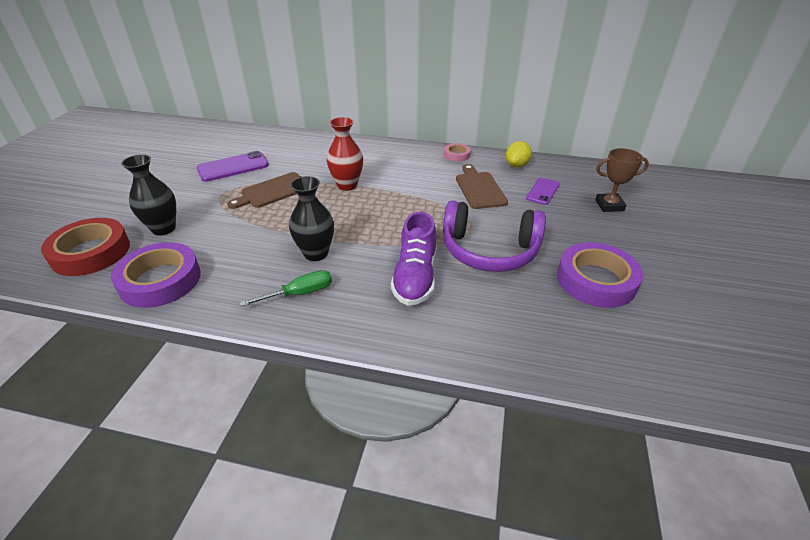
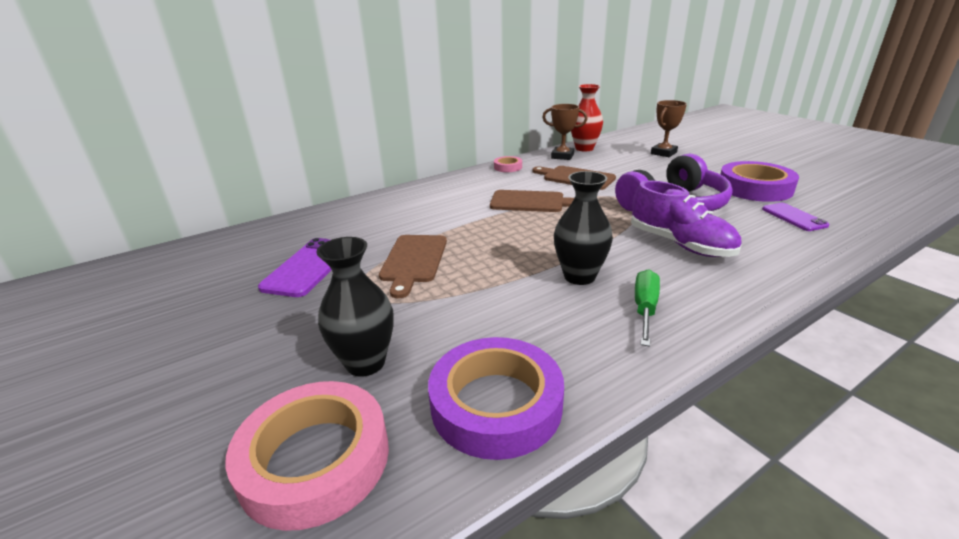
camera: 45 degrees left, 10 degrees down
red tape [41,218,130,276] -> pink tape [225,381,389,531]
red vase [327,117,363,191] -> red vase moved to [571,84,603,151]
yellow lemon [506,141,532,167] -> brown trophy [542,104,588,160]
purple phone [526,178,560,205] -> purple phone moved to [762,203,830,231]
none -> brown cutting board [490,190,574,212]

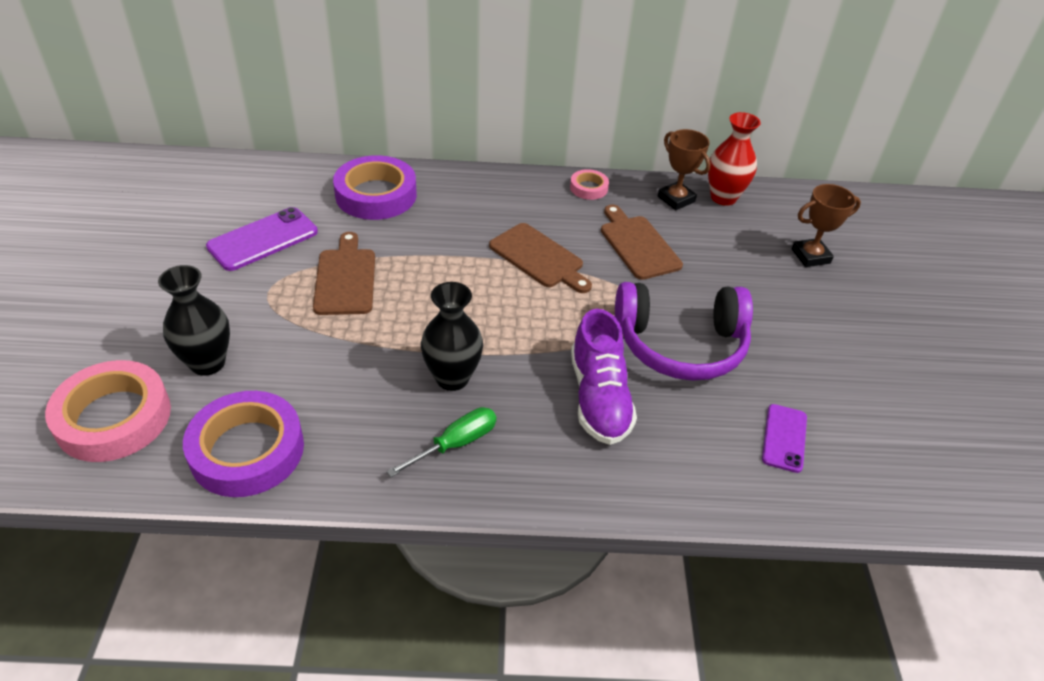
camera: 30 degrees right, 15 degrees up
brown cutting board [379,235,447,298] -> brown cutting board turned 135 degrees clockwise [313,232,375,315]
purple tape [720,161,799,202] -> purple tape moved to [333,155,417,220]

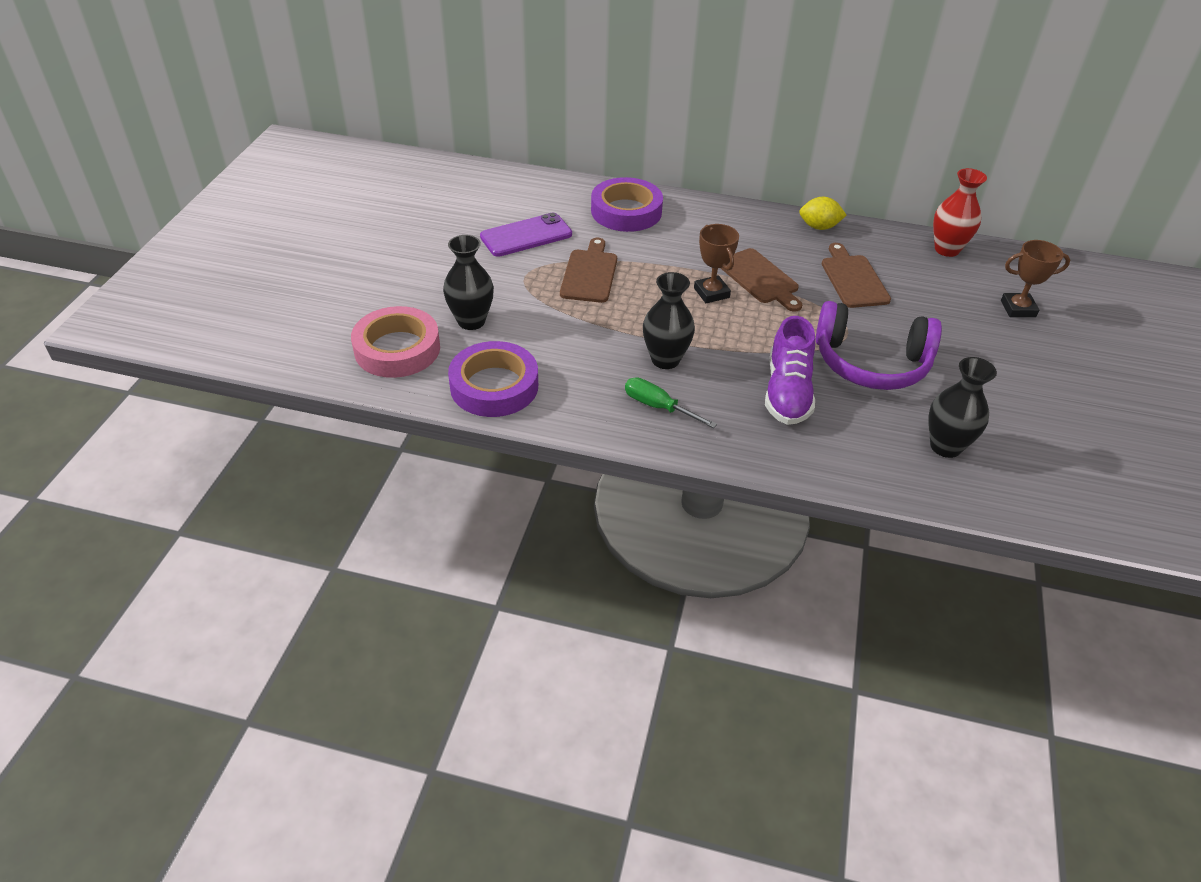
camera: 15 degrees right, 0 degrees up
green screwdriver [386,407,497,477] -> green screwdriver turned 120 degrees counterclockwise [625,377,717,428]
pink tape [570,169,609,200] -> yellow lemon [799,197,847,230]
brown trophy [657,129,711,210] -> brown trophy moved to [694,224,739,303]
purple phone [762,404,807,473] -> black vase [928,357,997,458]

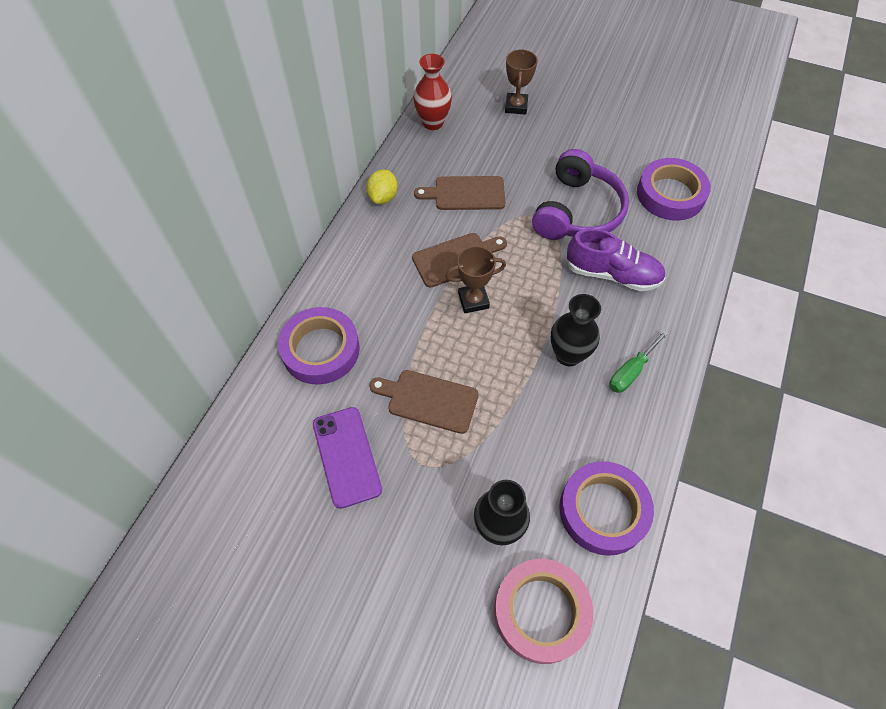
camera: 80 degrees left, 15 degrees up
black vase [928,357,997,458] -> purple tape [637,158,711,221]

